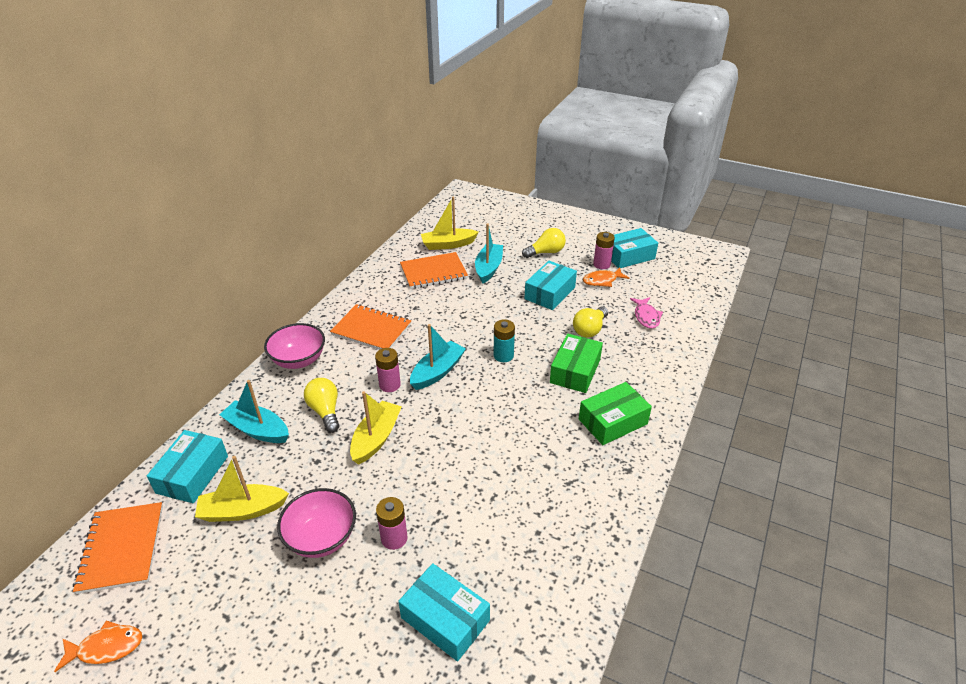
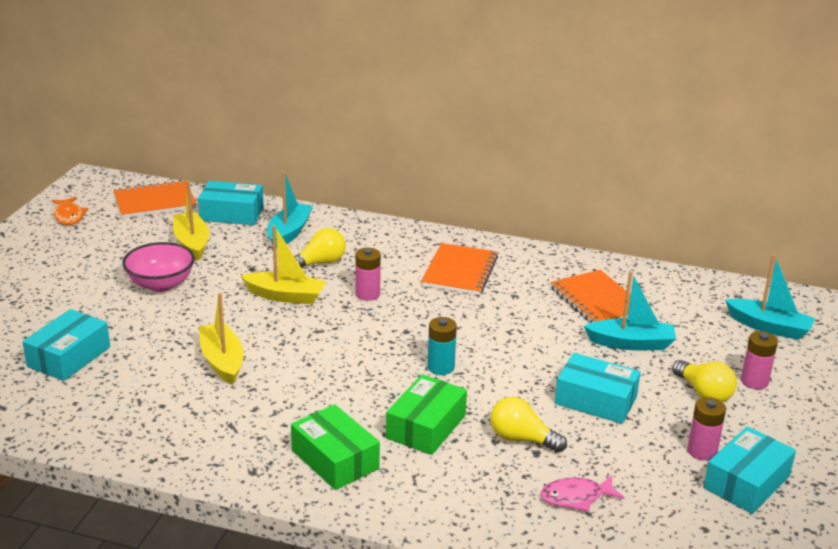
camera: 80 degrees right, 10 degrees down
pink bowl [264,323,325,369] -> none
pink battery [376,497,408,550] -> pink battery moved to [741,331,778,389]
turquoise boat [410,324,466,390] -> turquoise boat moved to [725,254,816,340]
yellow boat [421,197,479,250] -> yellow boat moved to [199,293,244,385]
green box [550,333,603,393] -> green box turned 75 degrees counterclockwise [386,374,467,455]
orange fish [583,268,630,287] -> none
turquoise box [611,228,658,268] -> turquoise box turned 75 degrees clockwise [704,426,796,514]

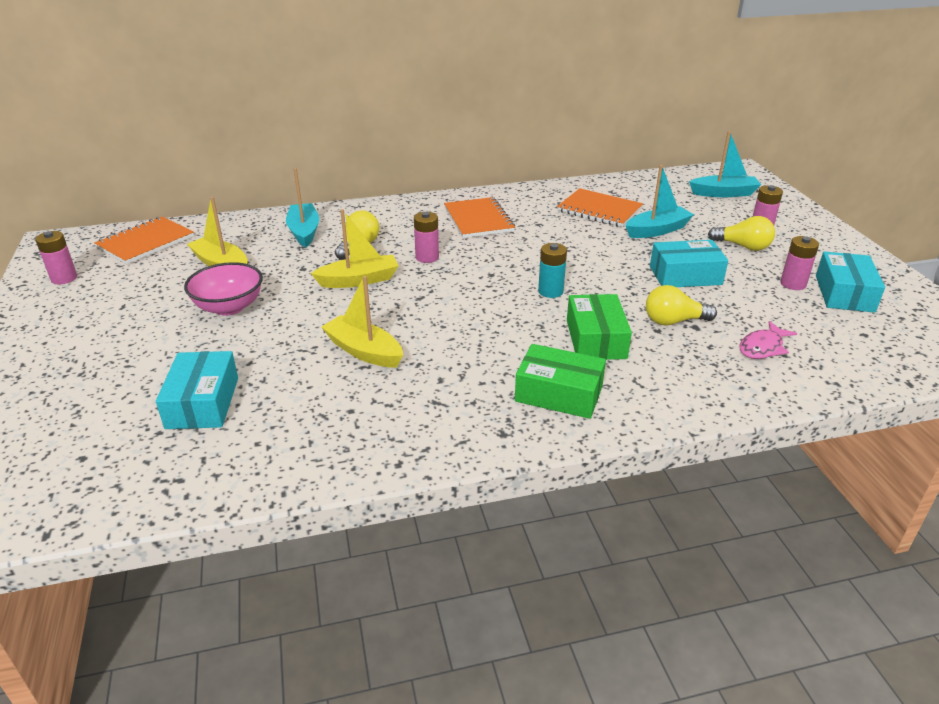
camera: 30 degrees left, 5 degrees up
orange fish [51,196,88,225] -> pink battery [35,231,77,285]
turquoise box [198,181,264,225] -> none

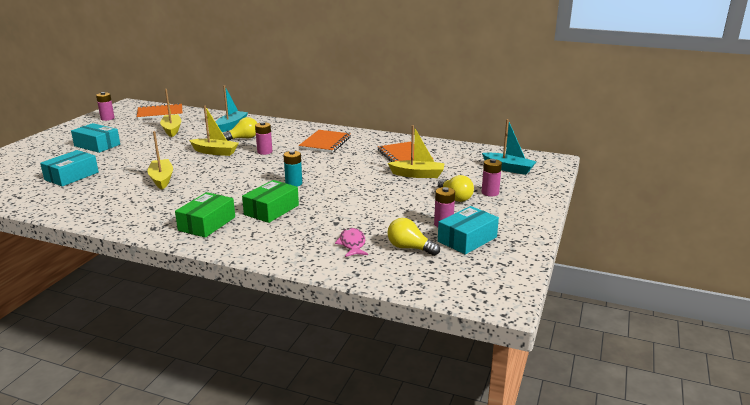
camera: 35 degrees right, 10 degrees down
pink bowl [184,262,263,316] -> none
green box [515,344,606,419] -> green box turned 60 degrees clockwise [175,192,235,238]
turquoise boat [625,165,694,238] -> yellow boat [388,125,444,178]
yellow light bulb [646,285,717,325] -> yellow light bulb moved to [387,218,440,256]
turquoise box [650,240,728,287] -> turquoise box moved to [71,123,120,153]
pink fish [740,321,797,359] -> pink fish turned 90 degrees clockwise [335,228,368,257]

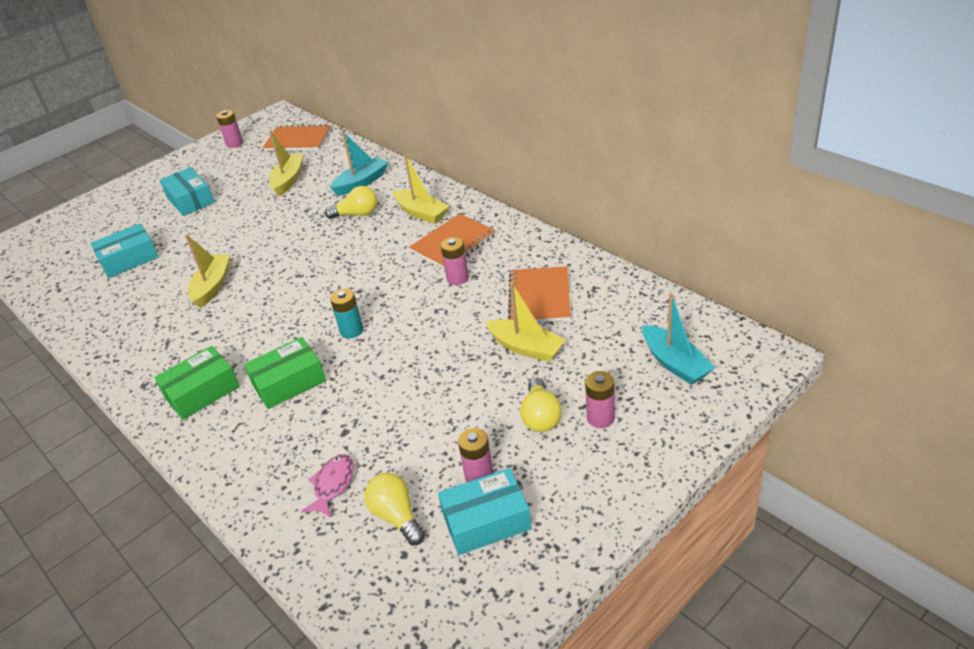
camera: 30 degrees right, 15 degrees up
yellow boat [189,106,239,156] -> yellow boat moved to [393,154,449,224]
pink battery [255,122,272,155] -> pink battery moved to [441,237,469,285]

